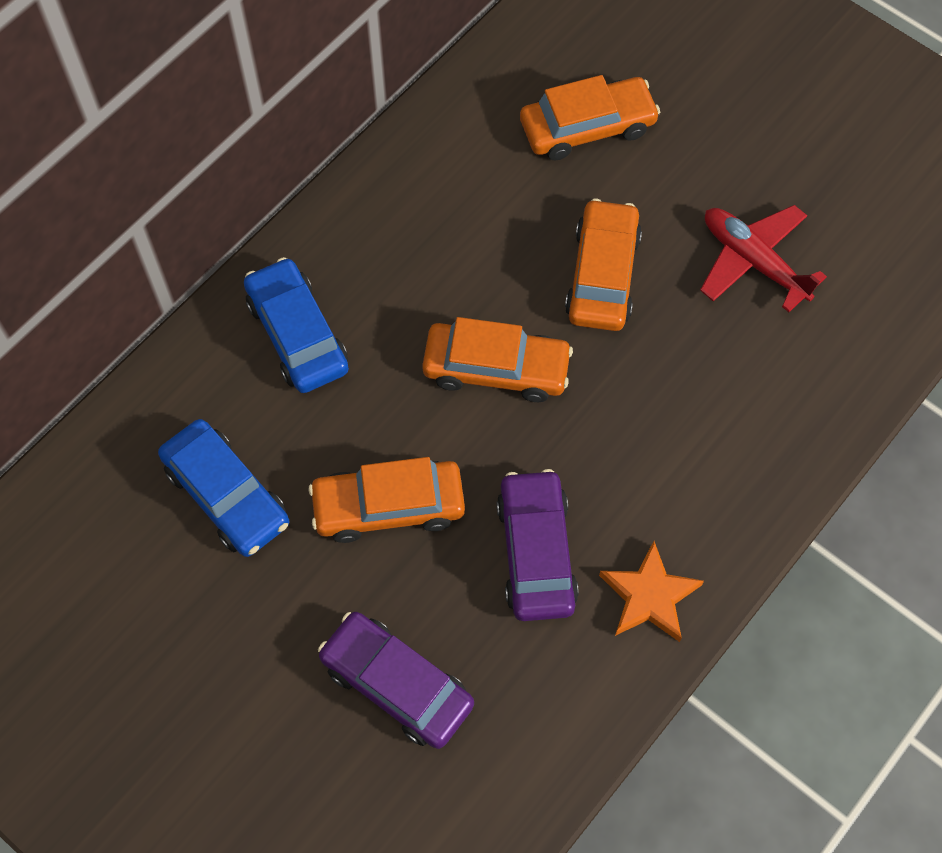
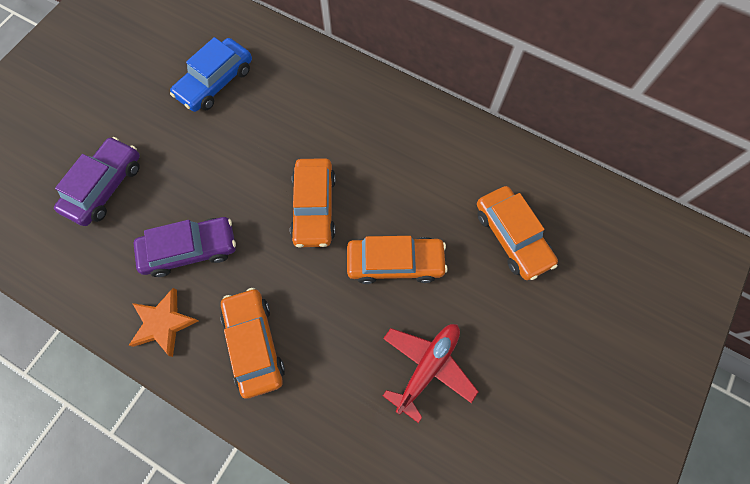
camera: 80 degrees right, 5 degrees up
blue car [244,257,349,393] -> none
orange car [308,457,465,543] -> orange car moved to [221,288,285,399]

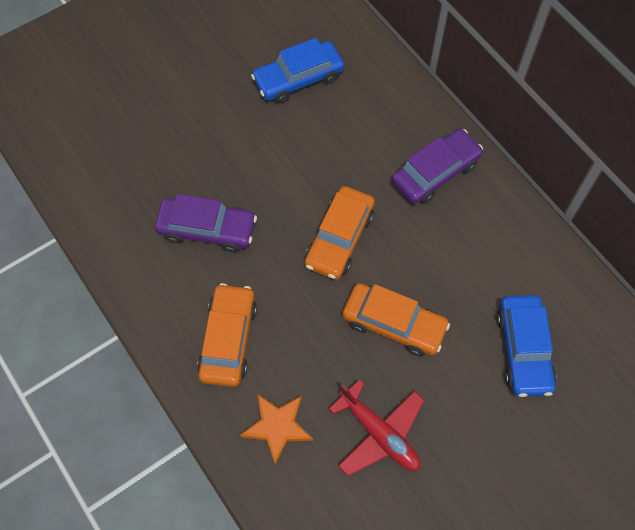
camera: 25 degrees right, 5 degrees down
purple car [54,137,140,226] -> purple car moved to [392,129,483,204]
orange star [128,288,199,357] -> orange star moved to [240,394,313,465]
red plane [383,324,479,423] -> red plane turned 75 degrees clockwise [329,380,424,476]
orange car [477,186,558,280] -> blue car [497,295,556,397]

